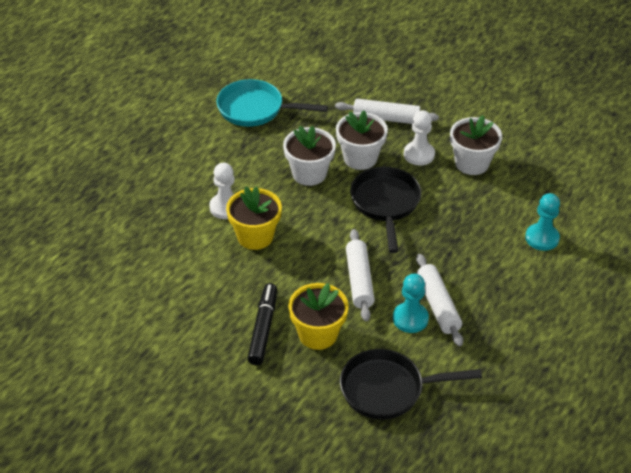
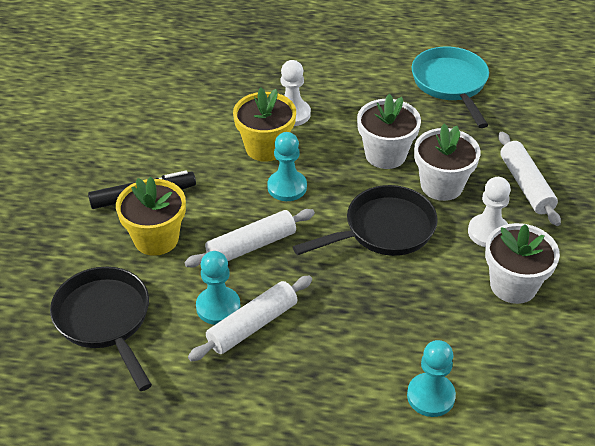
camera: 65 degrees right, 0 degrees up
none -> turquoise pawn [267,132,307,201]

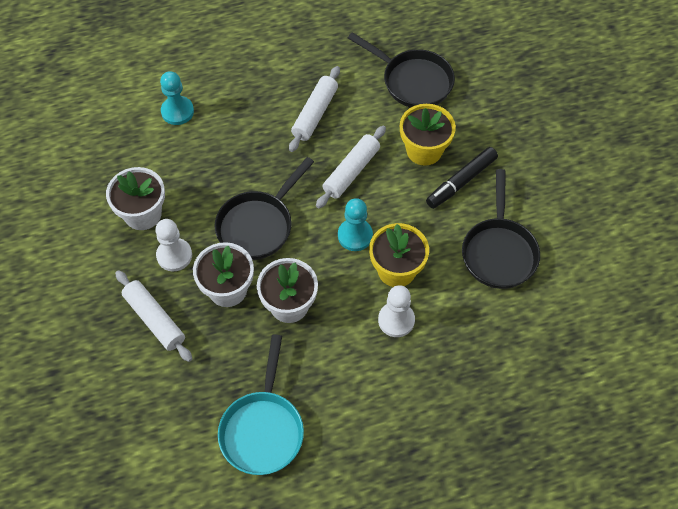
camera: 155 degrees right, 15 degrees up
turquoise pawn [196,251,240,325] -> none
turquoise pan [412,46,489,128] -> turquoise pan turned 45 degrees clockwise [218,334,304,475]
none -> black pan [462,169,540,289]

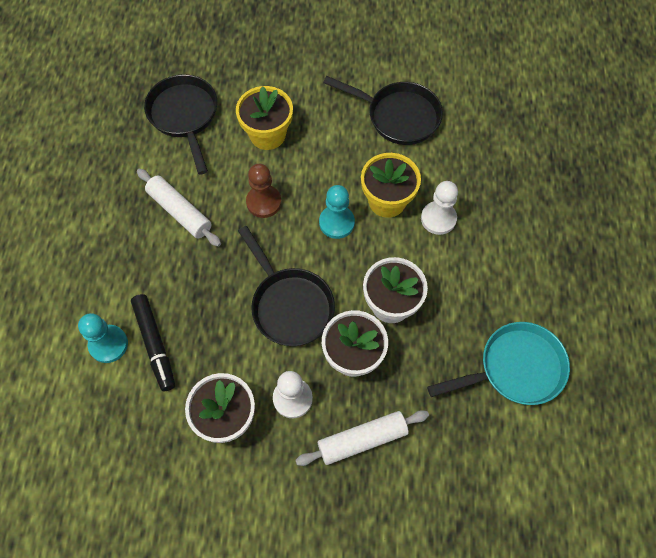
camera: 70 degrees left, 5 degrees up
turquoise pan [218,334,304,475] -> turquoise pan turned 45 degrees counterclockwise [427,322,570,405]
white rolling pin [316,126,386,209] -> brown pawn [246,164,282,218]
black pan [348,32,455,108] -> black pan turned 75 degrees counterclockwise [144,74,217,175]
black marker [426,147,498,209] -> black marker moved to [131,294,175,391]

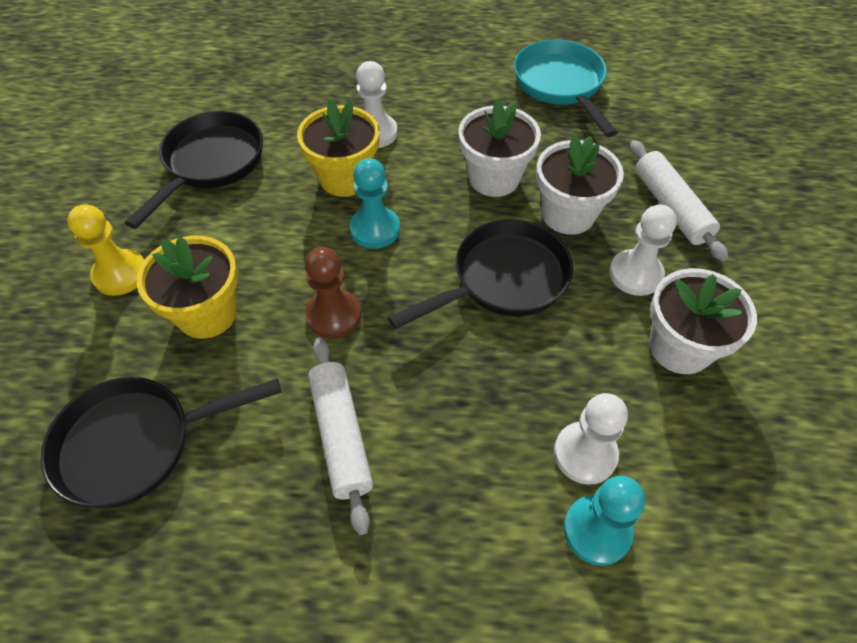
camera: 90 degrees left, 10 degrees down
black marker [131,294,175,391] -> white pawn [554,393,628,485]
white rolling pin [137,169,221,247] -> white rolling pin turned 60 degrees counterclockwise [308,338,373,535]
none -> yellow pawn [67,204,144,296]

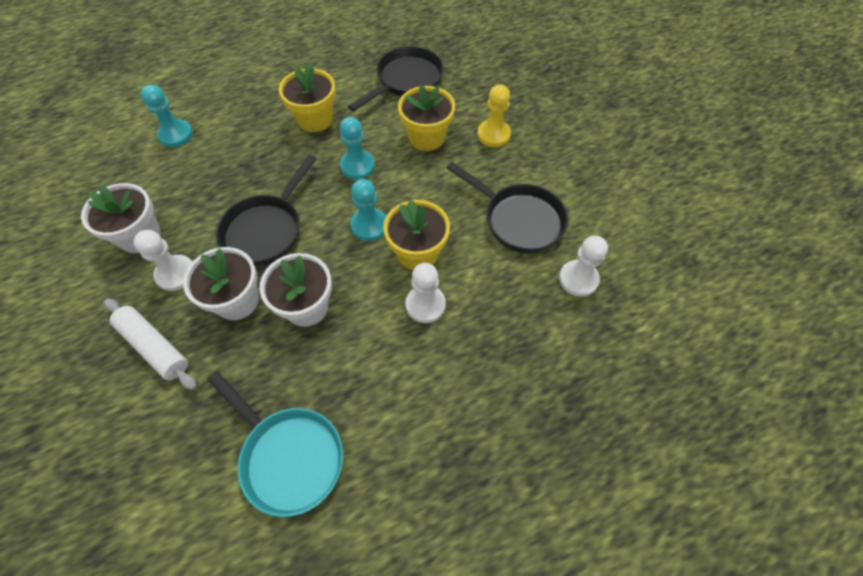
camera: 150 degrees right, 5 degrees up
black pan [125,111,263,229] -> black pan turned 45 degrees counterclockwise [447,162,568,253]
brown pawn [305,247,361,338] -> turquoise pawn [340,117,375,179]
white rolling pin [308,338,373,535] -> yellow flower pot [279,63,336,132]
white pawn [554,393,628,485] -> white pawn moved to [559,236,608,297]

